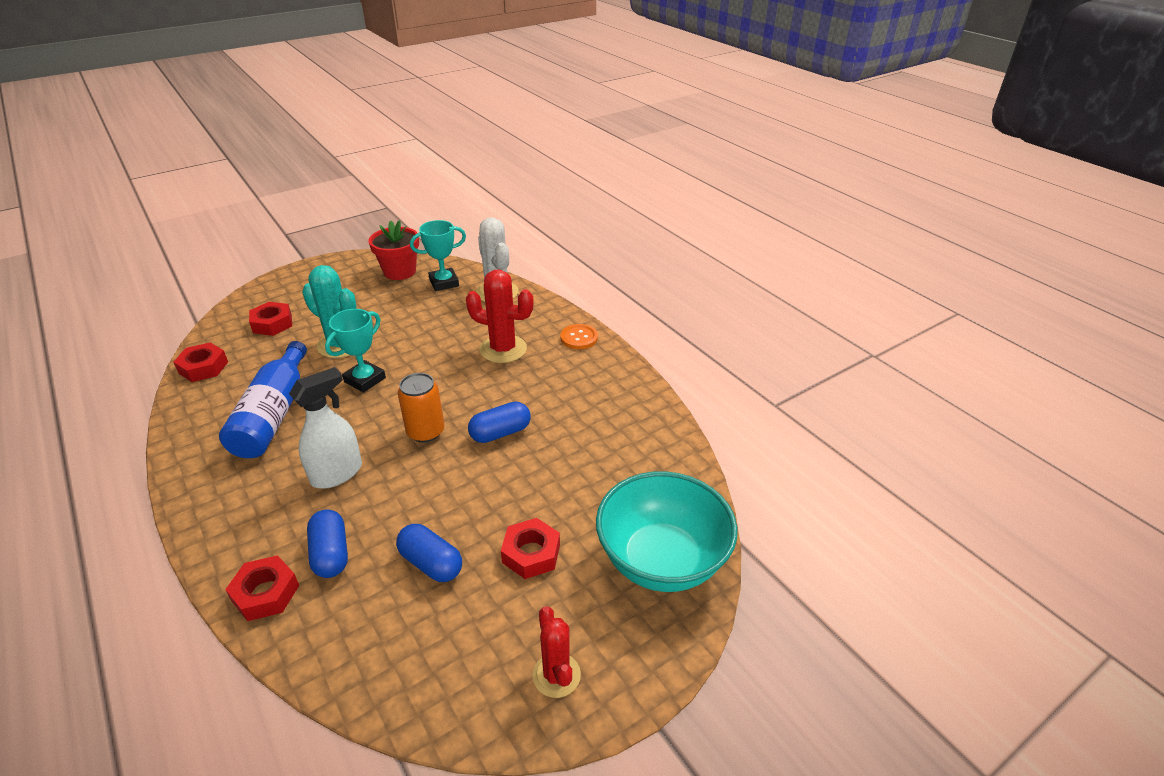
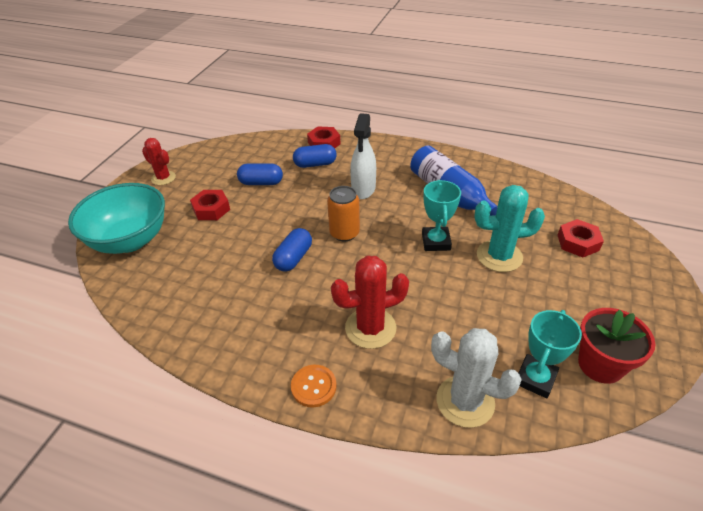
camera: 145 degrees right, 5 degrees up
red nut [174,342,228,382] -> none
blue capsule [307,509,348,578] -> blue capsule turned 45 degrees counterclockwise [293,144,337,168]

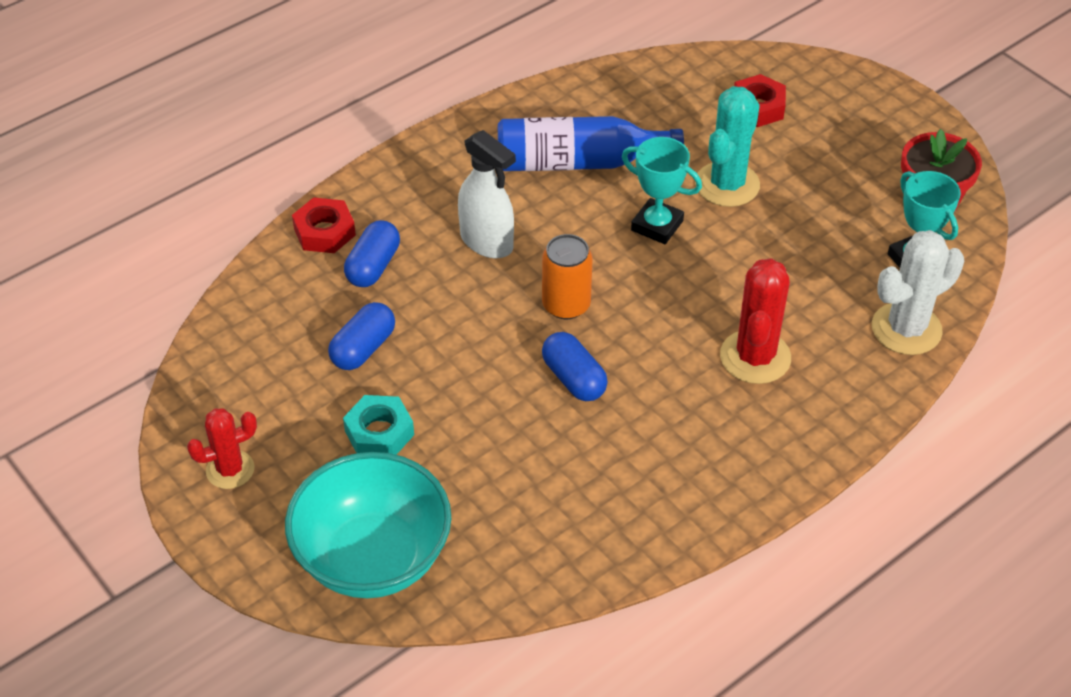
camera: 60 degrees left, 5 degrees up
red nut [190,190,230,220] -> turquoise nut [343,395,414,455]
orange button [291,365,337,407] -> none

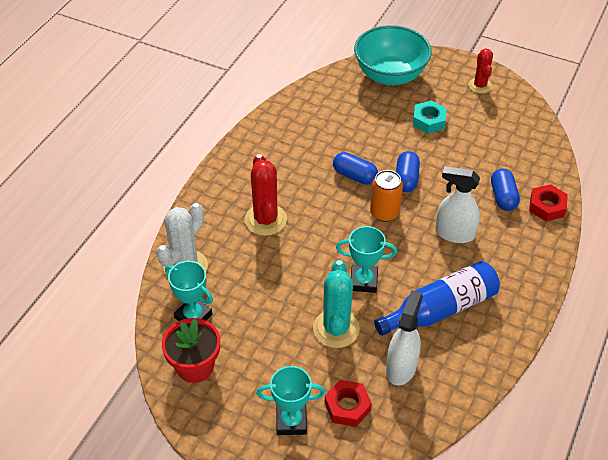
camera: 155 degrees right, 0 degrees up
red cactus [187,408,257,489] -> red cactus turned 45 degrees counterclockwise [468,48,493,94]
blue capsule [328,302,395,370] -> blue capsule moved to [396,151,420,192]
none -> turquoise trophy [256,366,326,435]
none -> white spray bottle [386,290,423,386]

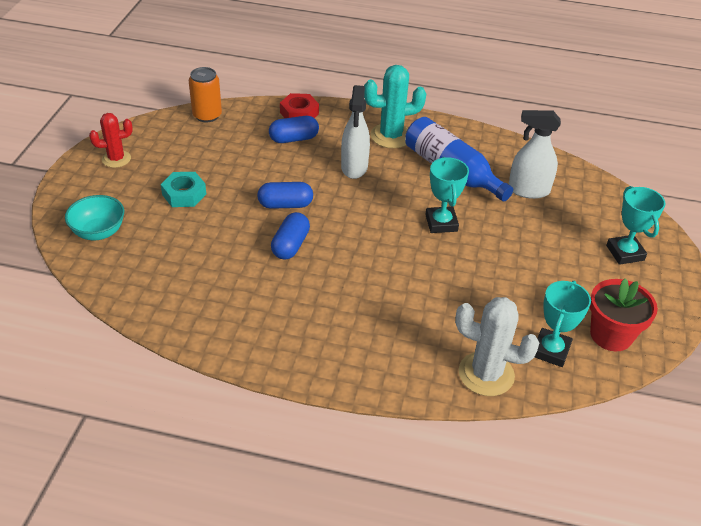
camera: 105 degrees left, 5 degrees down
red cactus [245,154,287,236] -> none
turquoise cactus [313,260,360,348] -> turquoise cactus moved to [364,65,426,148]
red nut [325,380,372,427] -> none
turquoise bowl [354,25,432,86] -> turquoise bowl [65,195,124,240], size x0.57
orange can [370,170,403,222] -> orange can moved to [189,67,222,122]

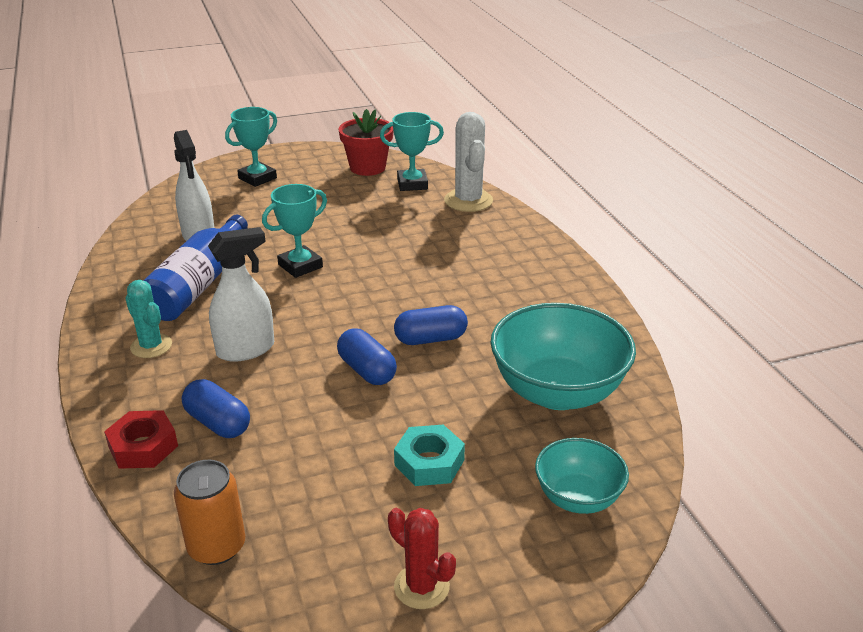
camera: 120 degrees left, 10 degrees down
turquoise cactus [364,65,426,148] -> turquoise cactus [125,280,172,358], size x0.64
none -> turquoise bowl [490,303,636,410]

